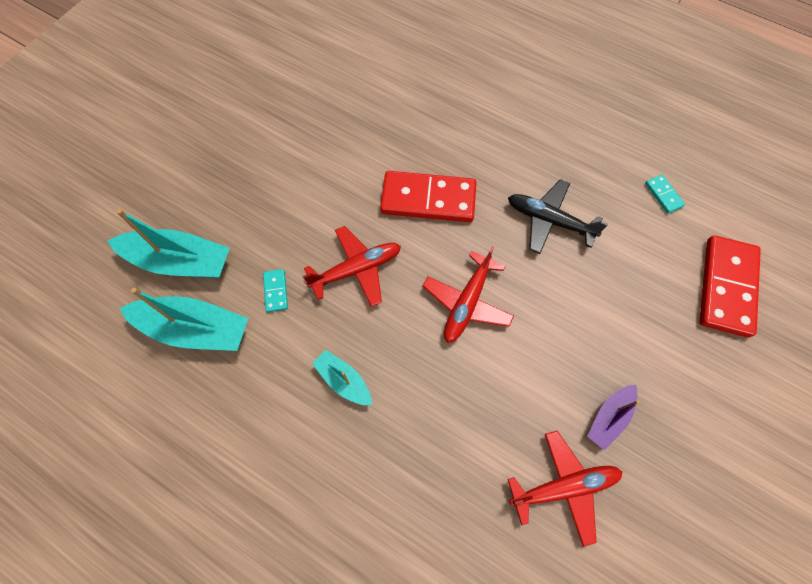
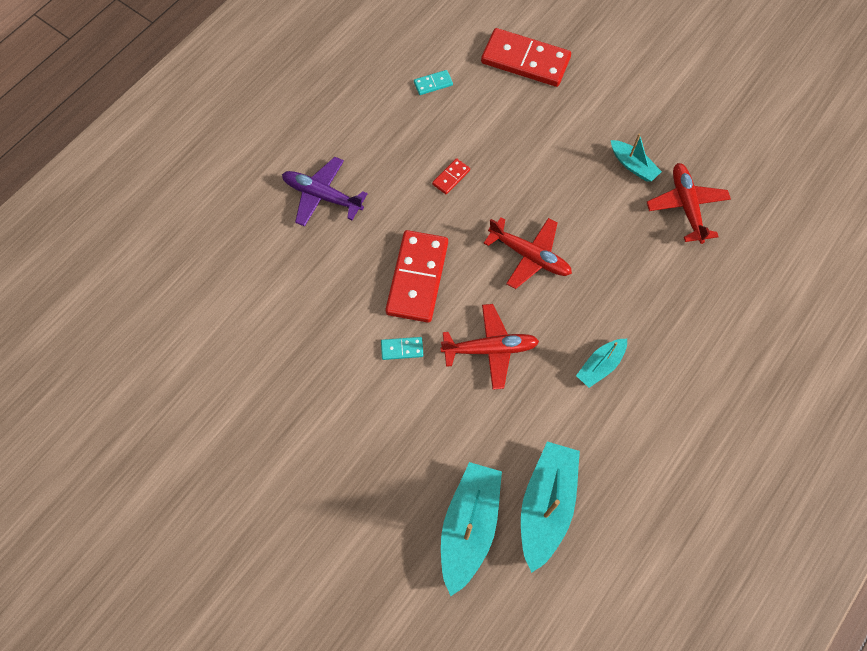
camera: 85 degrees left, 0 degrees up
turquoise domino [263,269,288,312] -> turquoise domino moved to [381,337,423,360]
red plane [303,226,401,307] -> red plane turned 105 degrees clockwise [441,304,539,390]
black plane [508,179,608,254] -> red domino [432,158,470,194]
purple boat [587,385,640,450] -> turquoise boat [611,134,662,182]
none -> purple plane [282,157,368,227]

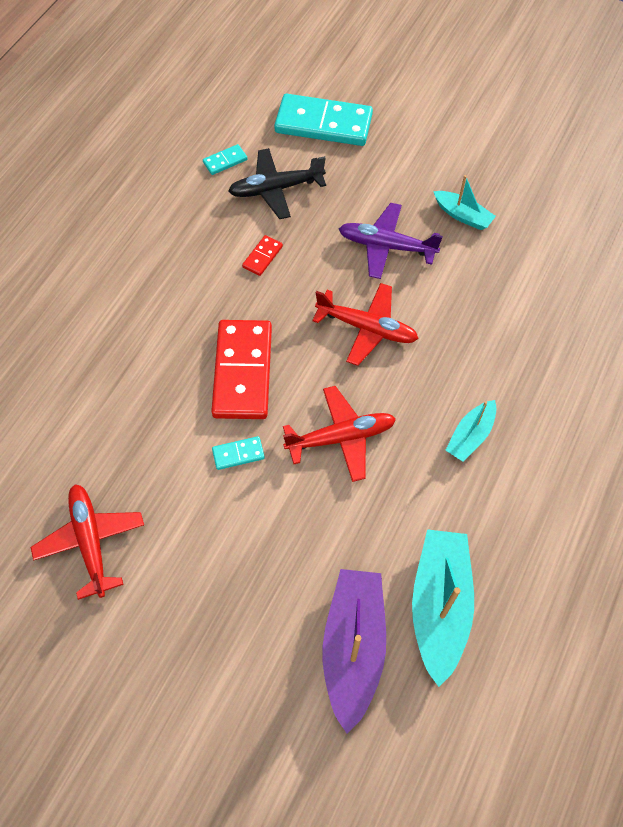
camera: 10 degrees left, 5 degrees down
purple plane [282,157,368,227] -> purple plane moved to [339,203,443,279]
turquoise boat [441,462,502,596] -> purple boat [323,569,386,734]
red domino [481,28,571,87] -> turquoise domino [274,94,373,146]
red plane [647,163,731,244] -> red plane moved to [31,484,144,600]
none -> black plane [228,148,326,219]

